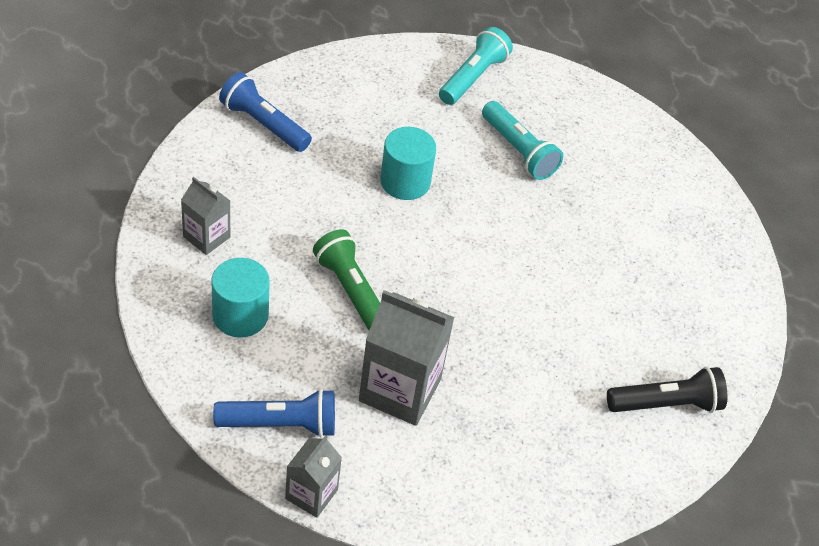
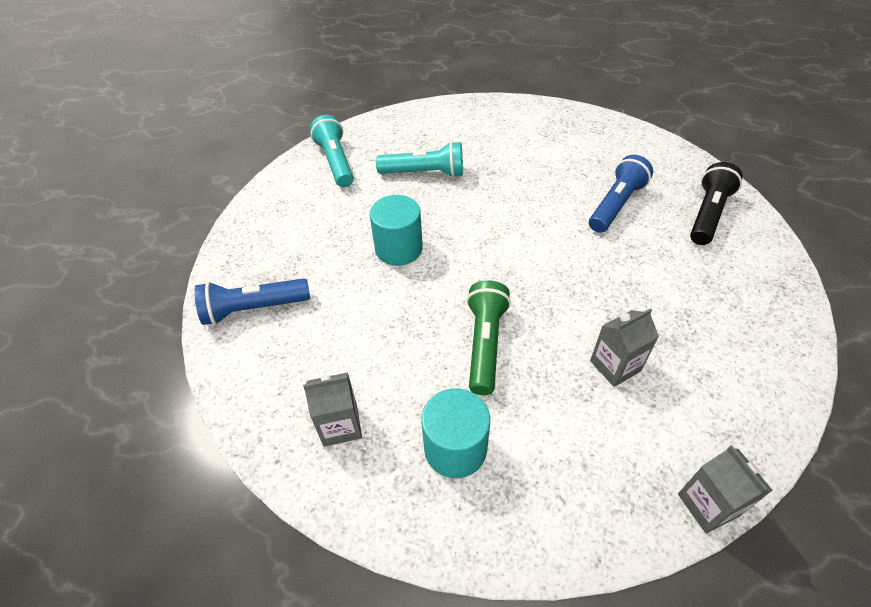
camera: 45 degrees left, 0 degrees up
blue flashlight [213,389,335,437] -> blue flashlight moved to [589,155,653,233]
green flashlight [313,229,380,330] -> green flashlight turned 90 degrees clockwise [466,280,511,395]
grey carton [359,290,455,426] -> grey carton [590,308,659,387], size x0.57

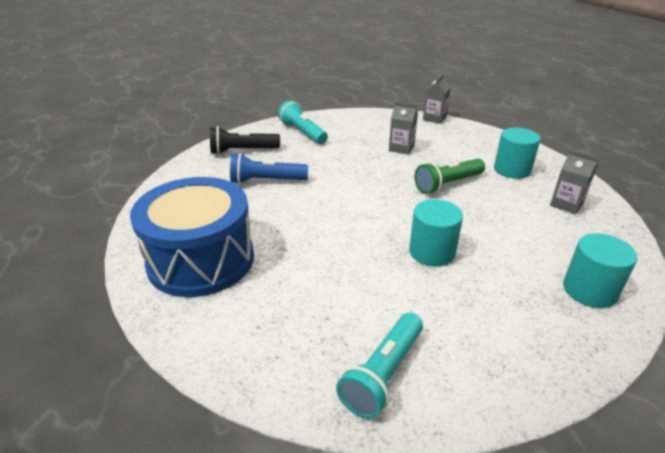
camera: 130 degrees left, 15 degrees down
blue flashlight [194,279,310,325] -> turquoise cylinder [563,233,637,308]
turquoise flashlight [376,141,463,178] -> turquoise flashlight moved to [278,100,328,144]
none -> blue drum [130,177,254,297]

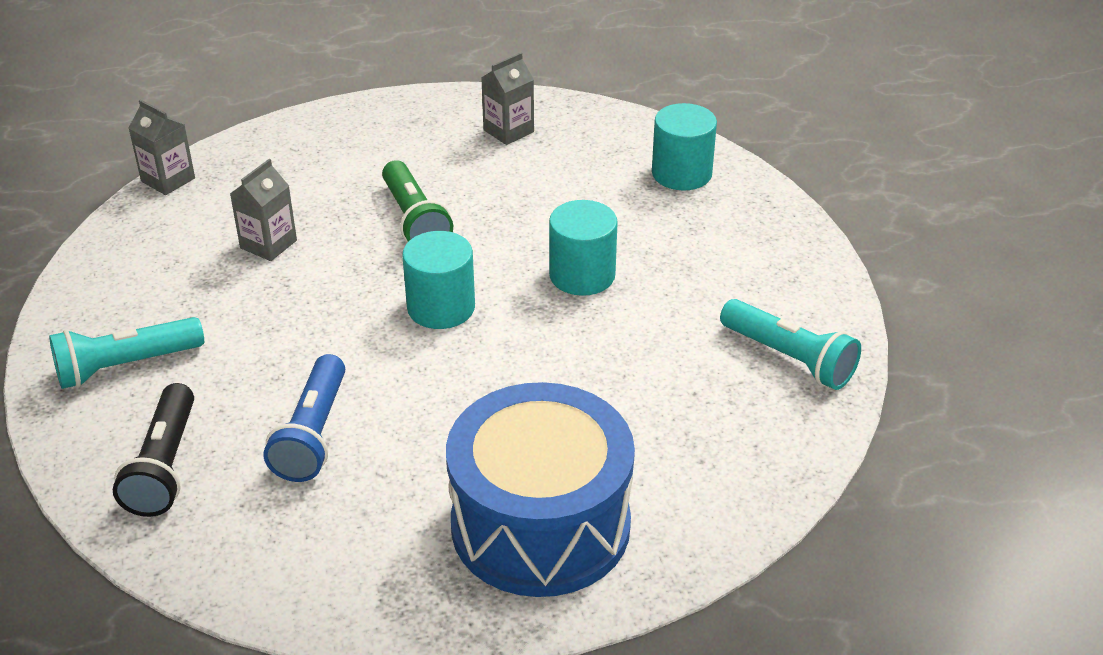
camera: 80 degrees left, 5 degrees up
turquoise cylinder [494,128,541,179] -> turquoise cylinder moved to [402,231,475,329]

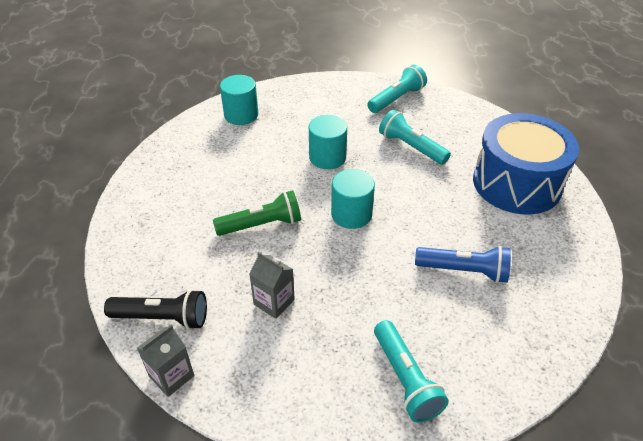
camera: 85 degrees left, 5 degrees up
black flashlight [113,383,194,517] -> black flashlight moved to [104,289,207,330]
grey carton [481,53,534,145] -> none
none -> turquoise flashlight [379,110,451,165]

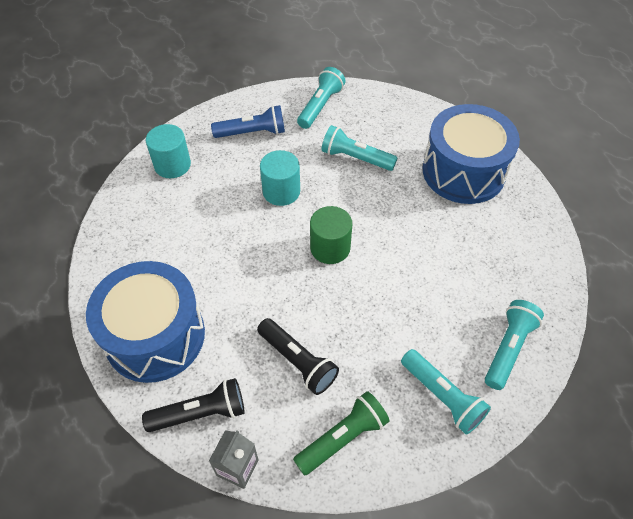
camera: 20 degrees left, 10 degrees up
green flashlight [213,190,301,236] -> green flashlight moved to [293,391,390,476]
grey carton [249,252,295,319] -> black flashlight [257,318,339,395]
turquoise cylinder [331,169,375,229] -> green cylinder [310,206,352,264]
blue flashlight [415,246,511,283] -> blue flashlight moved to [211,105,285,138]
none -> blue drum [86,261,205,383]
none -> turquoise flashlight [485,300,544,390]

